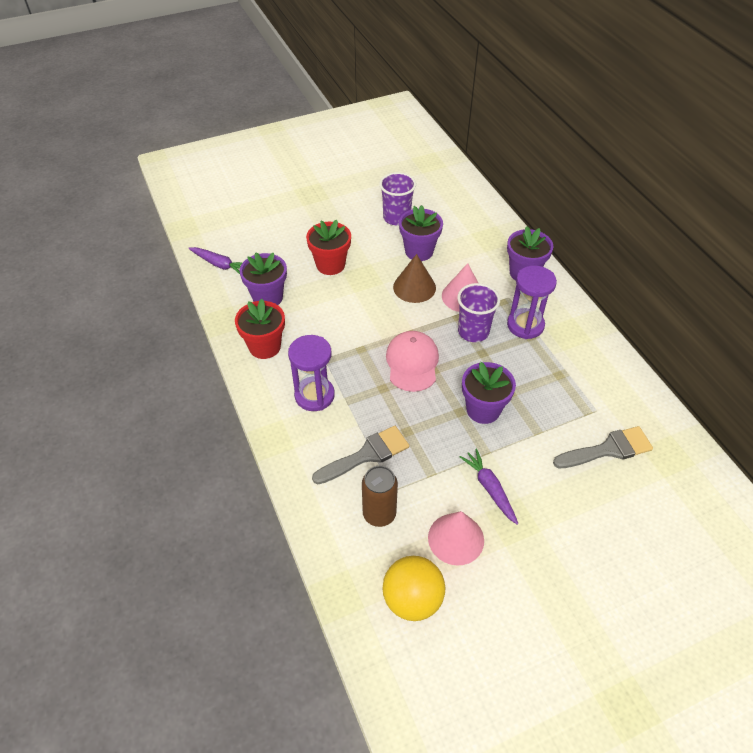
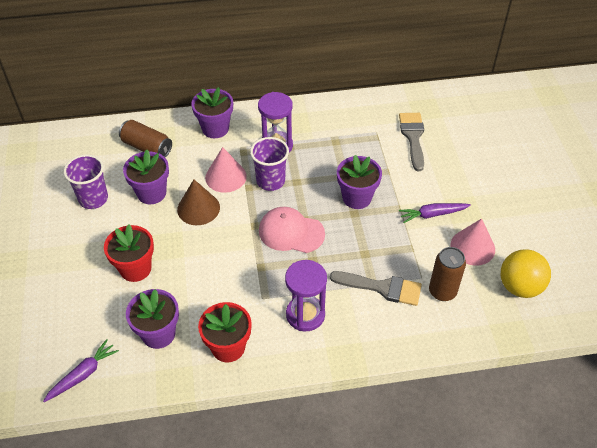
camera: 75 degrees left, 0 degrees up
grey brush [312,426,409,484] -> grey brush turned 120 degrees clockwise [330,271,422,306]
none -> brown can [119,120,172,157]

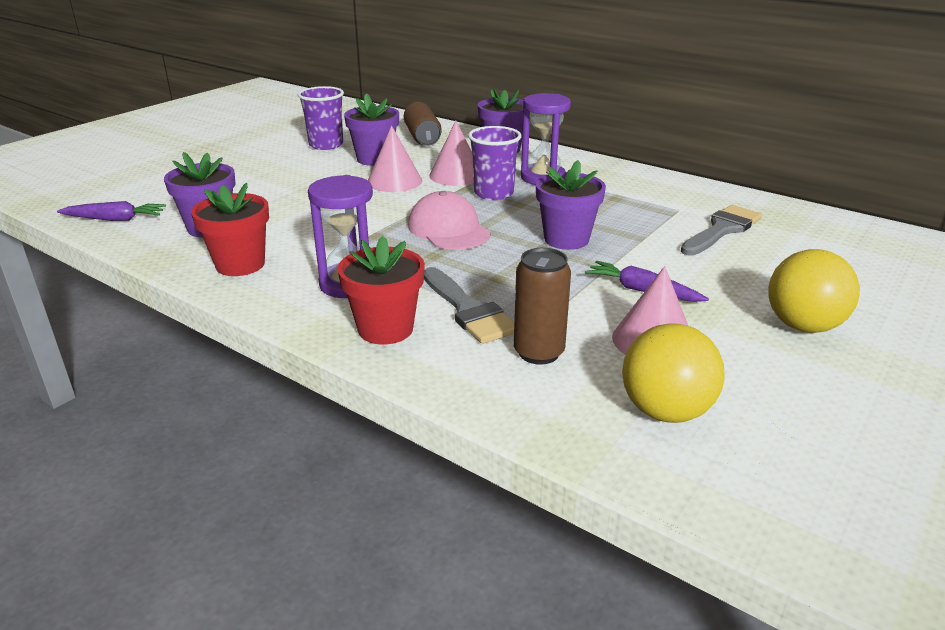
camera: 45 degrees right, 20 degrees down
red flower pot [104,224,154,282] -> red flower pot moved to [337,236,425,345]
brown cone [177,180,220,225] -> pink cone [368,126,422,192]
none -> yellow ball [768,249,860,333]

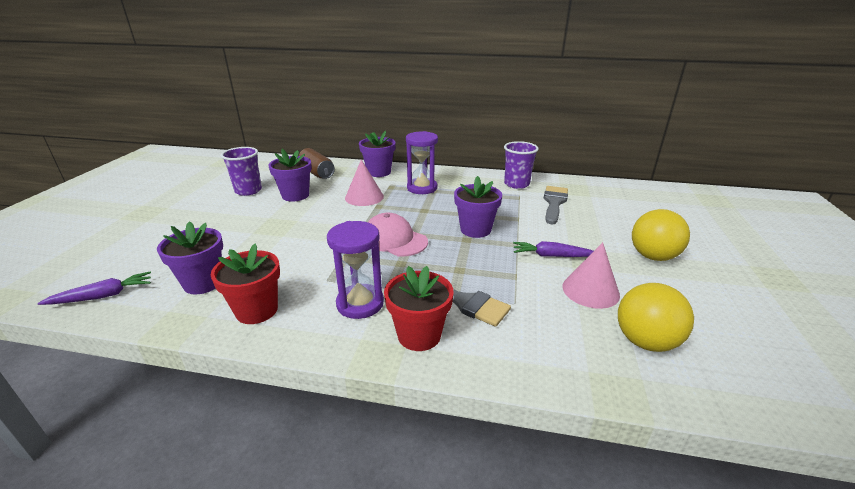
camera: 25 degrees left, 0 degrees up
pink cone [368,126,422,192] -> none
purple cup [468,126,522,200] -> purple cup moved to [504,141,539,189]
brown can [514,248,571,365] -> none

